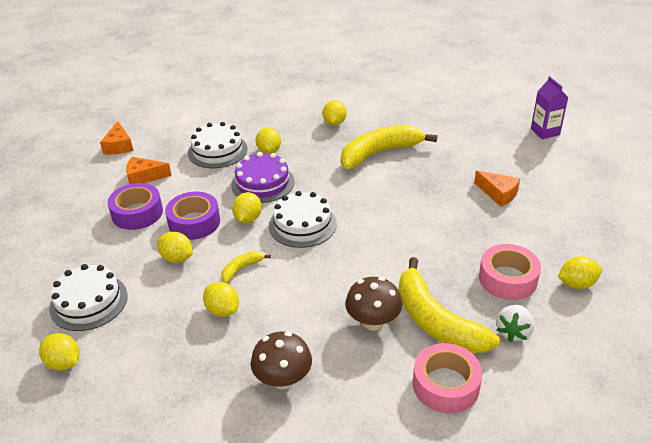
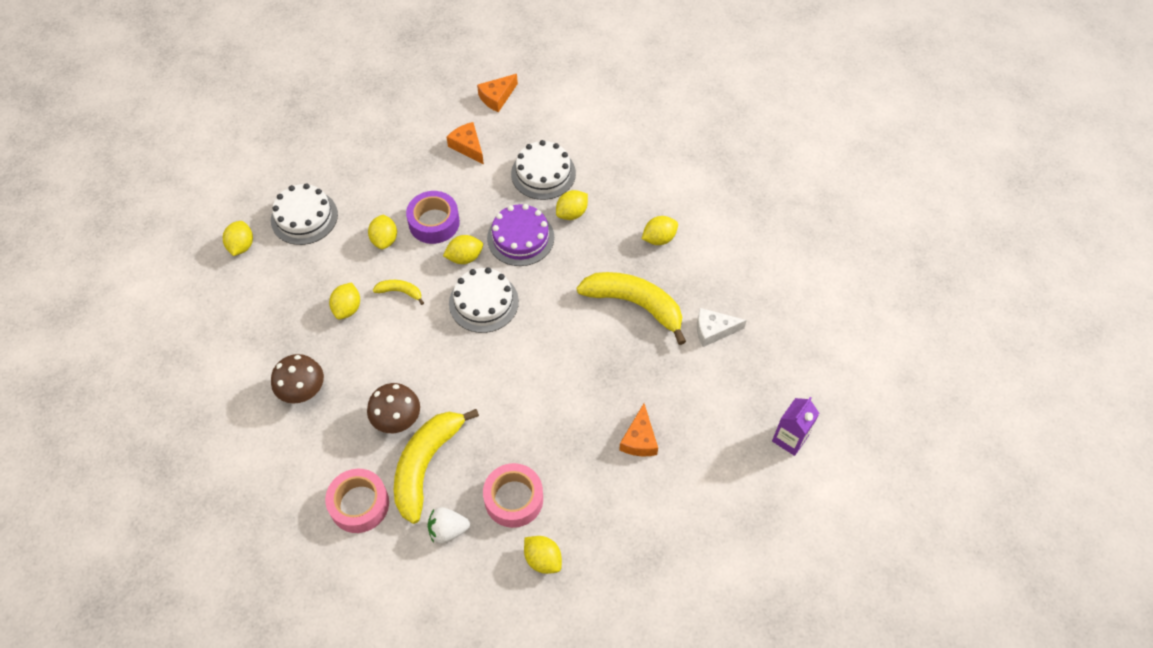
camera: 55 degrees right, 20 degrees up
purple tape [108,183,163,230] -> none
none -> white cheese [697,308,747,347]

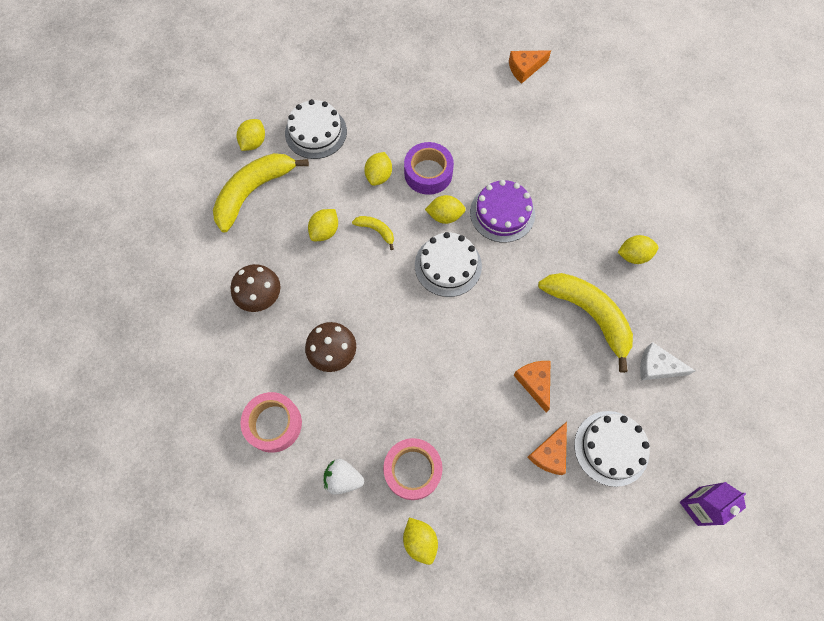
camera: 20 degrees right, 10 degrees up
yellow banana [394,409,479,524] -> yellow banana moved to [213,153,309,233]
orange cheese [447,122,484,164] -> orange cheese moved to [513,361,550,412]
white cake [511,140,576,200] -> white cake moved to [574,411,650,487]
yellow lemon [556,190,588,220] -> none

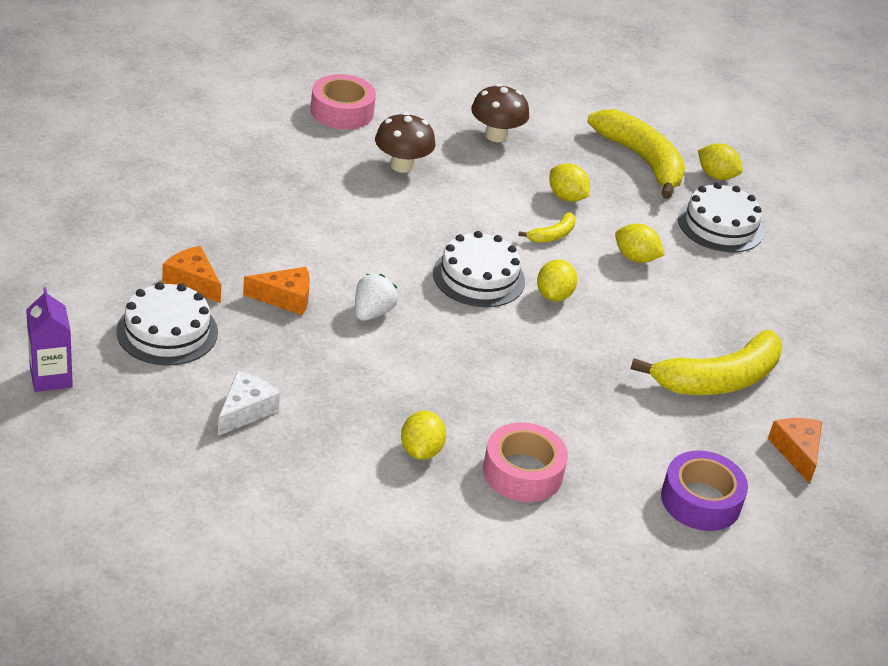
camera: 100 degrees right, 30 degrees down
white strawberry [324,459,364,495] -> white strawberry moved to [355,274,398,321]
pink tape [383,438,443,500] -> pink tape moved to [483,422,568,502]
yellow lemon [403,517,438,565] -> none
purple tape [404,142,454,195] -> purple tape moved to [661,451,748,531]
purple cake [470,180,535,243] -> none
yellow banana [538,273,633,373] -> yellow banana moved to [631,330,782,395]

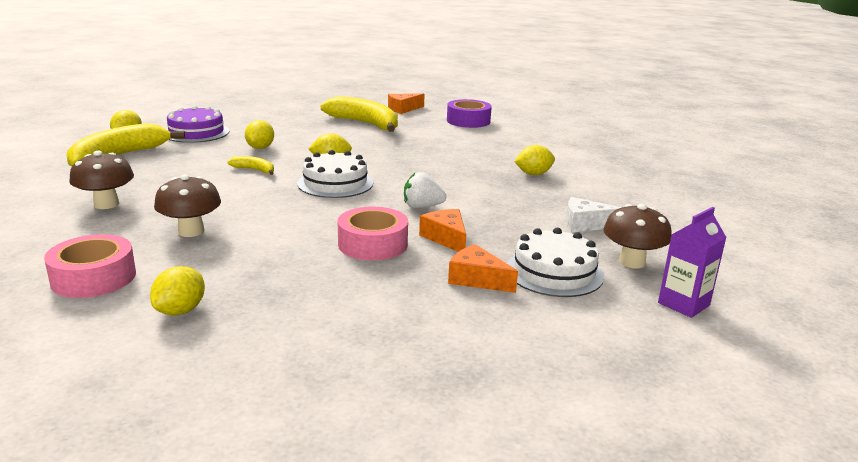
camera: 110 degrees left, 15 degrees down
orange cheese [162,246,221,303] -> orange cheese turned 105 degrees clockwise [448,244,518,293]
pink tape [483,422,568,502] -> pink tape moved to [338,207,408,261]
yellow lemon [549,163,590,202] -> yellow lemon moved to [150,266,205,316]
white cake [678,182,764,252] -> purple cake [166,105,229,143]
none -> brown mushroom [603,204,672,268]

